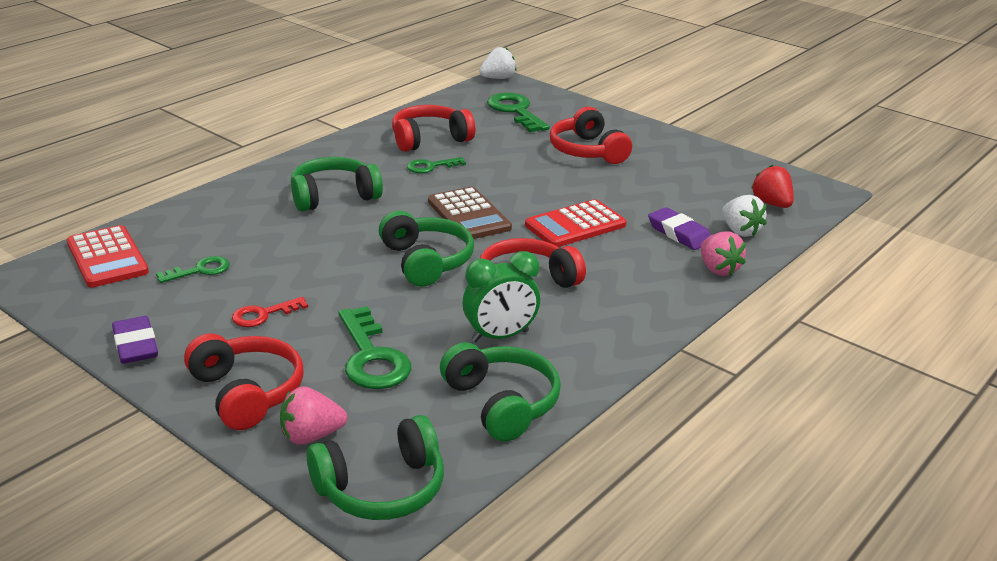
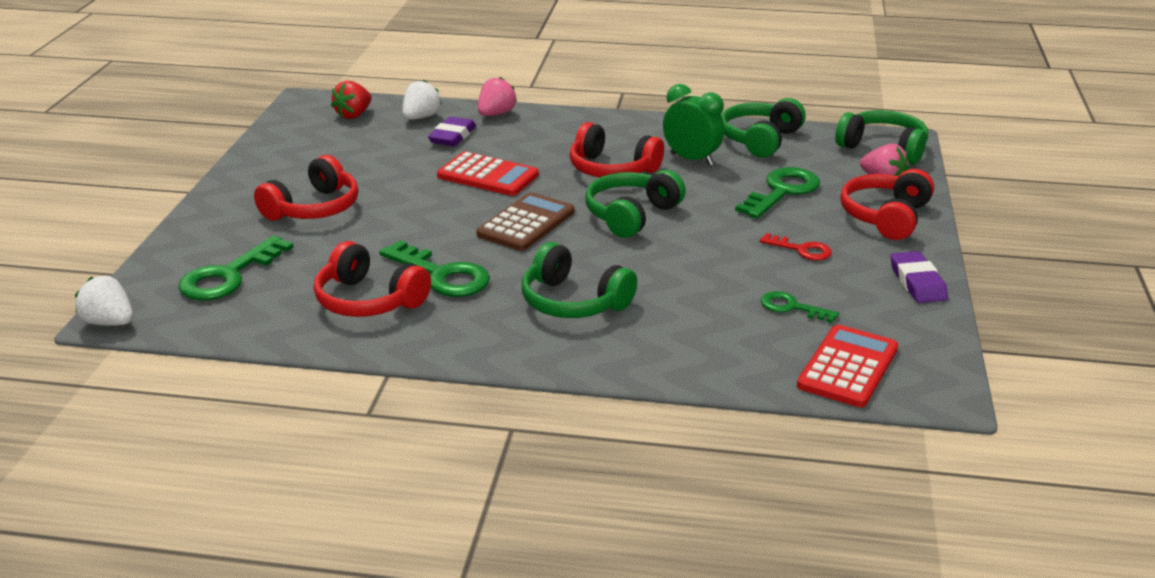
camera: 120 degrees left, 0 degrees up
purple eraser [112,316,158,364] -> purple eraser turned 45 degrees counterclockwise [891,251,948,303]
green key [407,157,466,173] -> green key [379,240,490,297], size x1.73

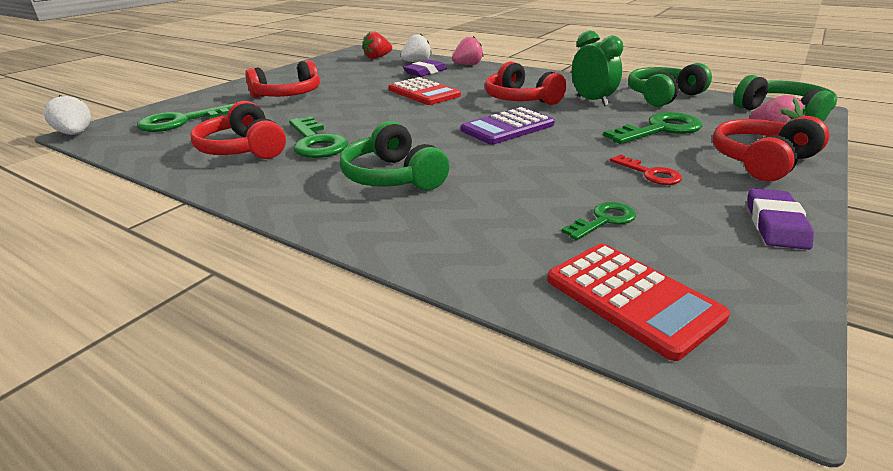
camera: 25 degrees right, 0 degrees up
brown calculator [476,192,575,251] -> none
green headphones [585,170,686,238] -> purple calculator [461,107,555,145]
green key [761,291,839,323] -> green key turned 90 degrees clockwise [561,202,636,240]
red calculator [797,325,898,407] -> red calculator turned 90 degrees clockwise [547,244,730,361]

